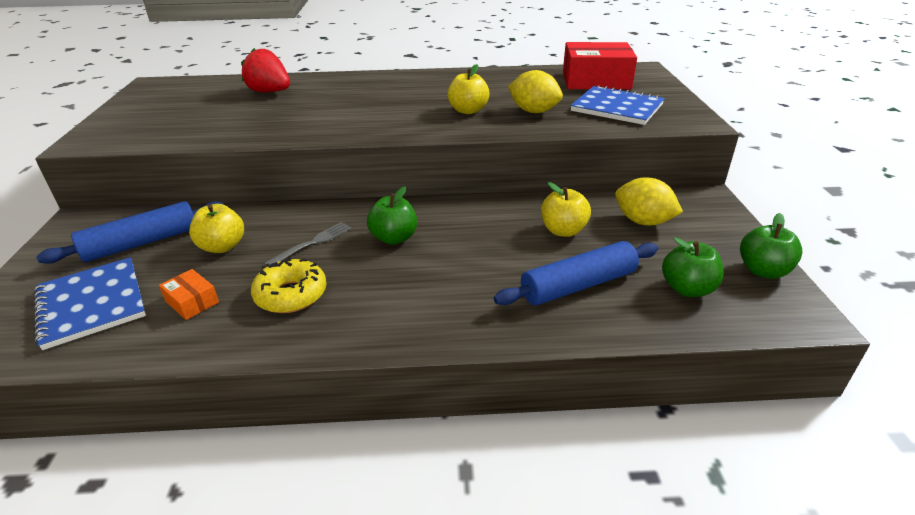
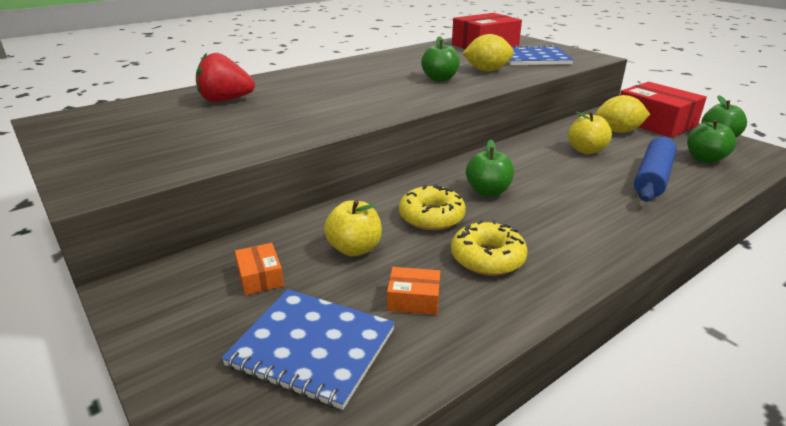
camera: 35 degrees left, 5 degrees down
blue rolling pin [36,201,224,264] -> orange box [235,243,284,295]
grey fork [264,222,352,266] -> yellow donut [399,184,466,230]
yellow apple [448,64,489,114] -> green apple [421,36,460,82]
none -> red box [620,82,707,138]

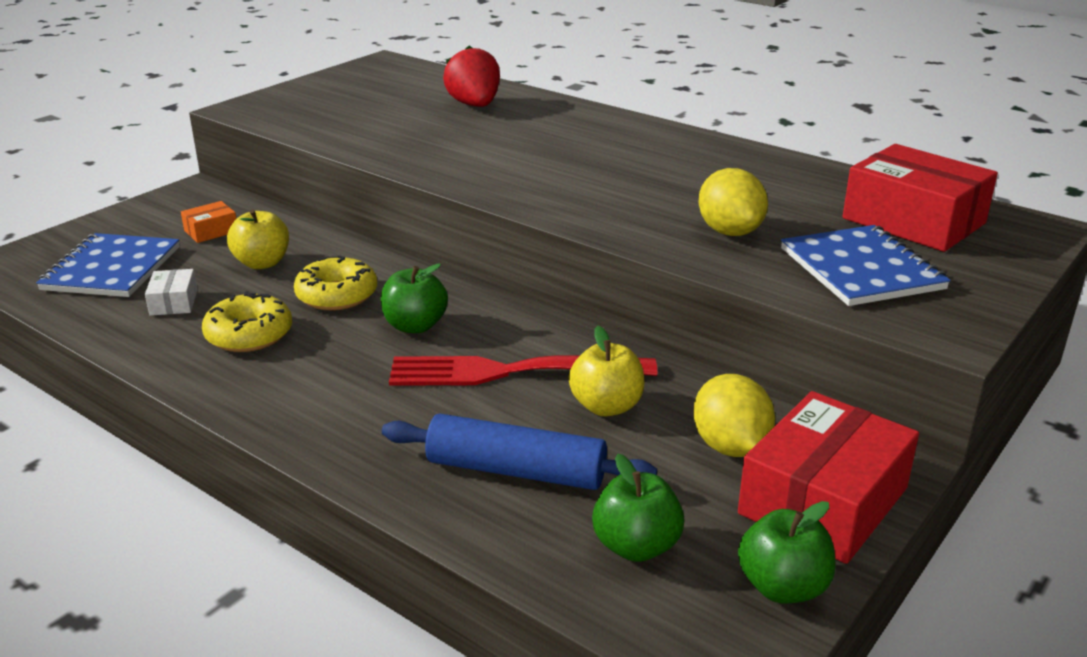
camera: 75 degrees right, 0 degrees up
orange box [387,267,440,315] -> white box [145,269,198,316]
green apple [421,36,460,82] -> none
none -> red fork [389,355,657,386]

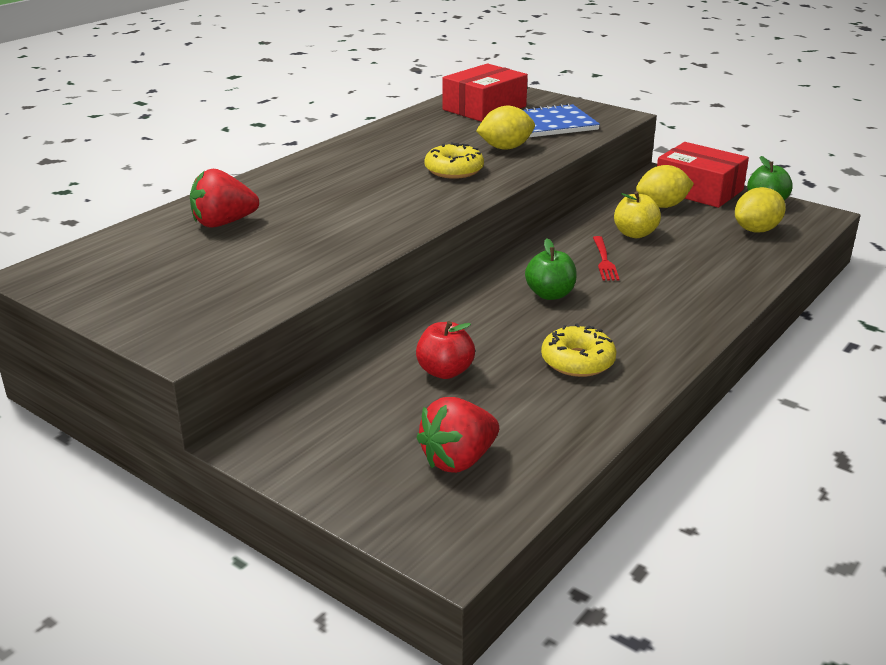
camera: 90 degrees left, 0 degrees up
blue notebook [36,233,180,297] -> red strawberry [417,397,499,473]
white box [145,269,198,316] -> none
orange box [181,201,236,243] -> none
yellow apple [227,209,289,269] -> red apple [416,321,475,379]
yellow donut [294,256,377,311] -> yellow donut moved to [424,142,484,179]
blue rolling pin [382,413,657,490] -> none
red fork [389,355,657,386] -> red fork [593,236,619,281], size x0.52
green apple [592,454,685,562] -> yellow lemon [735,187,786,233]

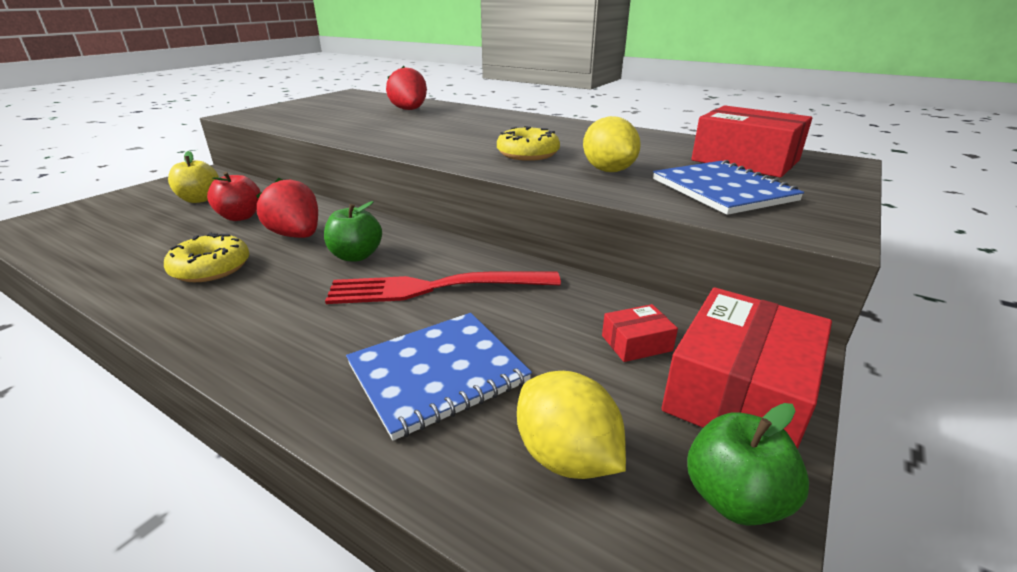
camera: 85 degrees right, 0 degrees up
red strawberry [417,397,499,473] -> red strawberry moved to [256,178,318,238]
red fork [593,236,619,281] -> red fork [325,271,561,304], size x1.93
yellow apple [614,192,661,238] -> yellow apple moved to [168,151,219,203]
yellow lemon [636,165,694,208] -> red box [602,304,678,362]
none -> blue notebook [346,313,532,441]

